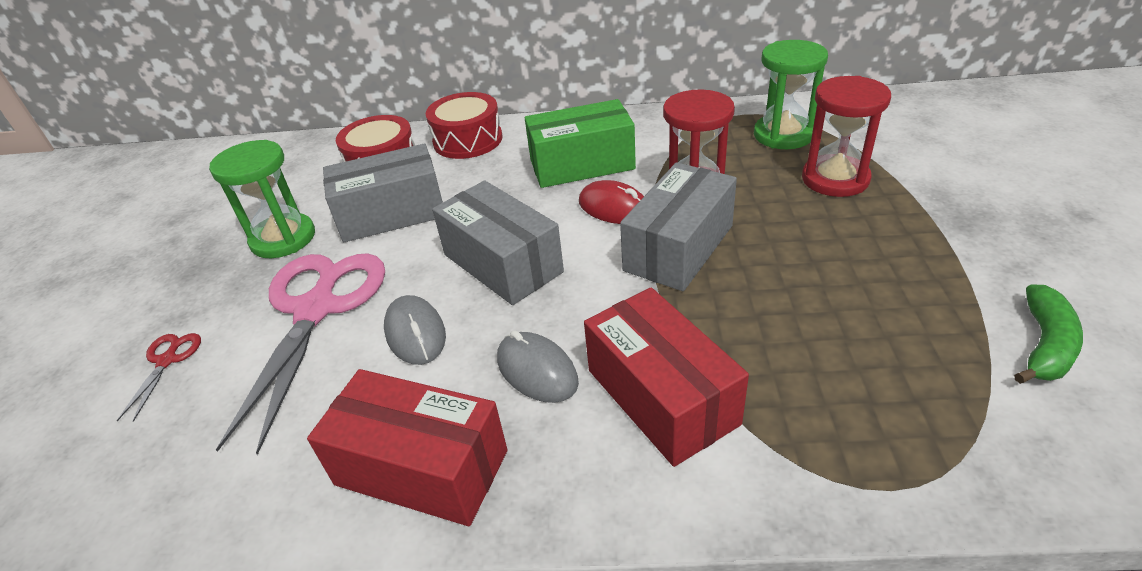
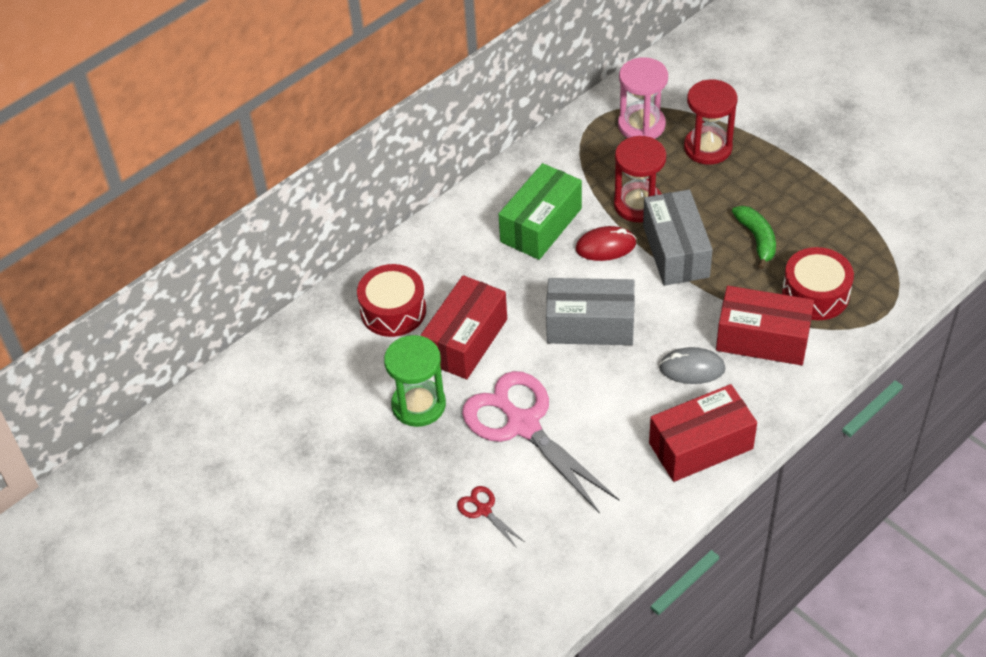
camera: 45 degrees left, 10 degrees up
grey box [323,144,443,242] -> red box [421,275,507,379]
grey mouse [384,295,446,365] -> none
red drum [426,92,502,159] -> red drum moved to [782,247,854,320]
green hourglass [754,40,828,149] -> pink hourglass [618,57,668,139]
green banana [1014,284,1083,384] -> green banana moved to [732,206,776,269]

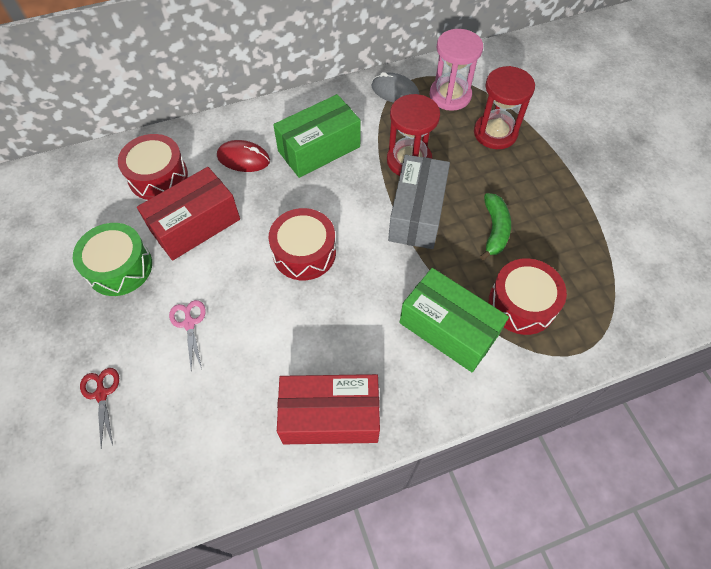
camera: 20 degrees right, 10 degrees up
green hourglass [384,335,446,427] -> green drum [73,223,152,296]
pink scissors [462,371,619,514] -> pink scissors [169,300,206,369], size x0.42
grey box [546,278,635,345] -> red drum [268,208,336,280]
red mouse [576,226,636,261] -> red mouse moved to [217,140,270,172]
grey mouse [659,347,725,384] -> grey mouse moved to [371,72,419,103]
red box [716,286,814,365] -> green box [400,268,509,372]

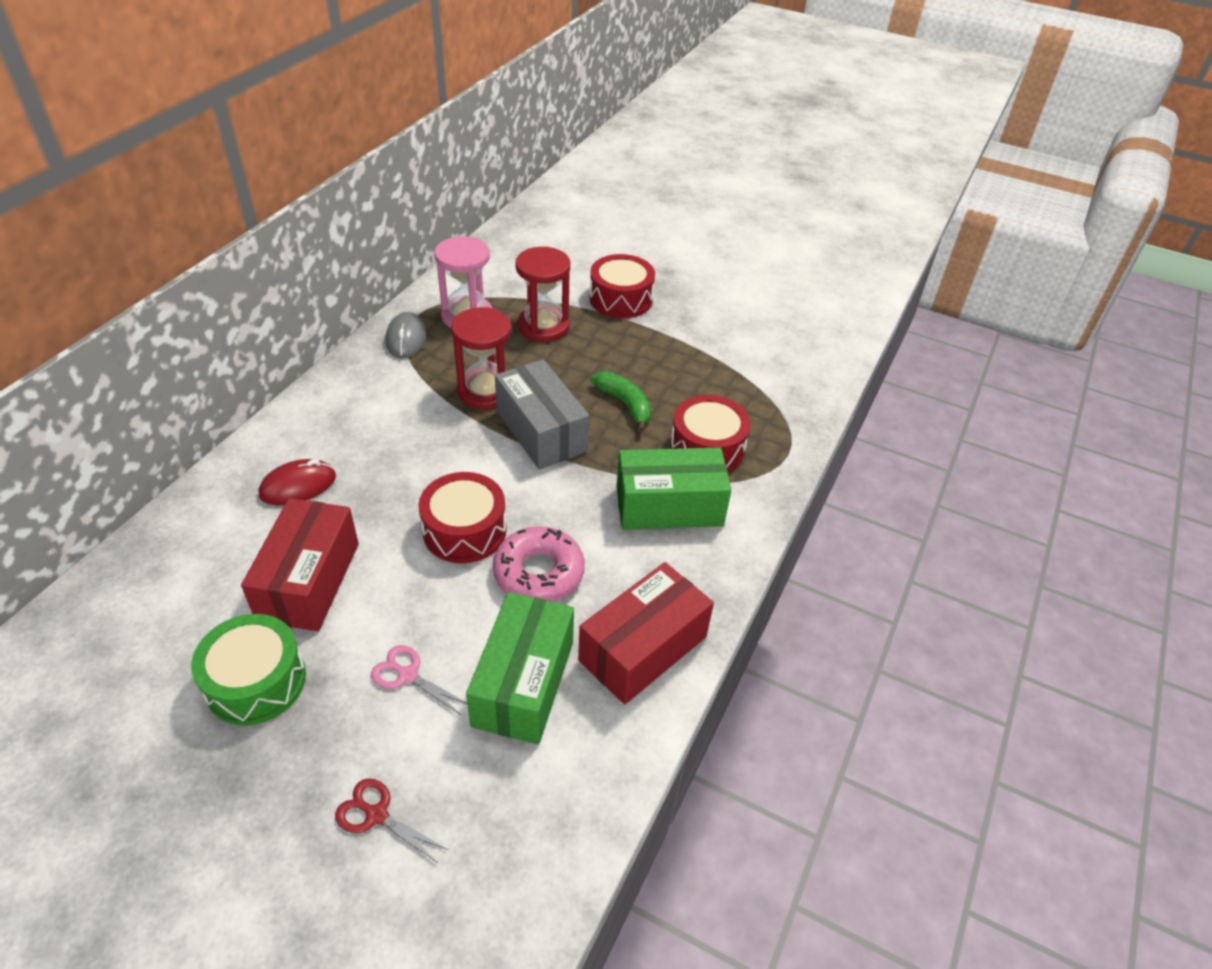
camera: 45 degrees left, 15 degrees down
red drum [118,134,188,200] -> red drum moved to [590,254,655,318]
green box [273,94,361,178] -> green box moved to [466,592,574,745]
grey mouse [371,72,419,103] -> grey mouse turned 75 degrees counterclockwise [386,312,426,358]
none -> pink donut [493,526,585,602]

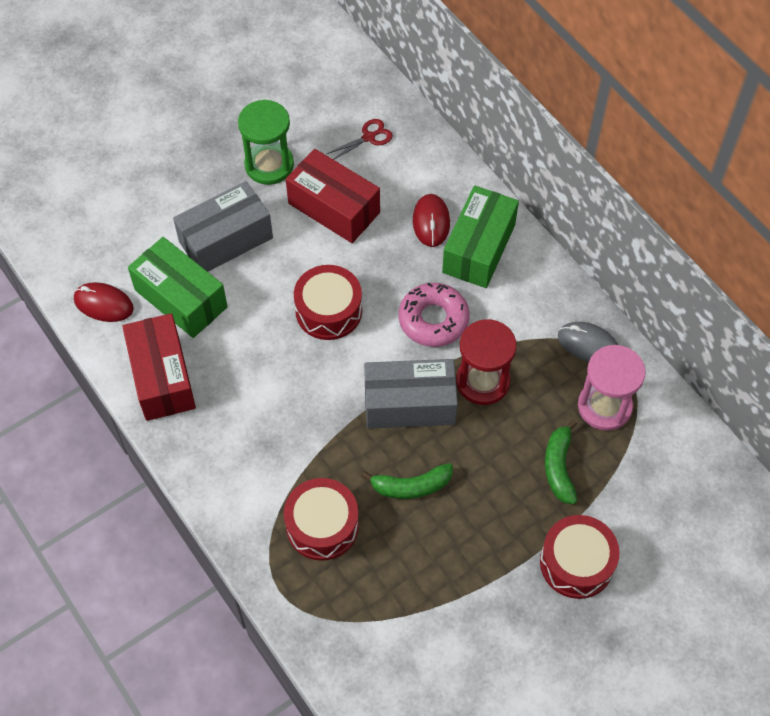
camera: 120 degrees right, 15 degrees up
green drum [191,614,306,726] -> green hourglass [238,100,294,185]
red scissors [335,778,448,863] -> red scissors moved to [327,119,393,160]
pink scissors [371,645,467,716] -> grey box [173,181,273,272]
pink donut [493,526,585,602] -> pink donut moved to [399,282,470,347]
red hourglass [515,247,570,342] -> green banana [545,419,577,504]
green box [616,447,731,530] -> green box moved to [442,186,519,288]
none -> red mouse [74,282,134,322]

